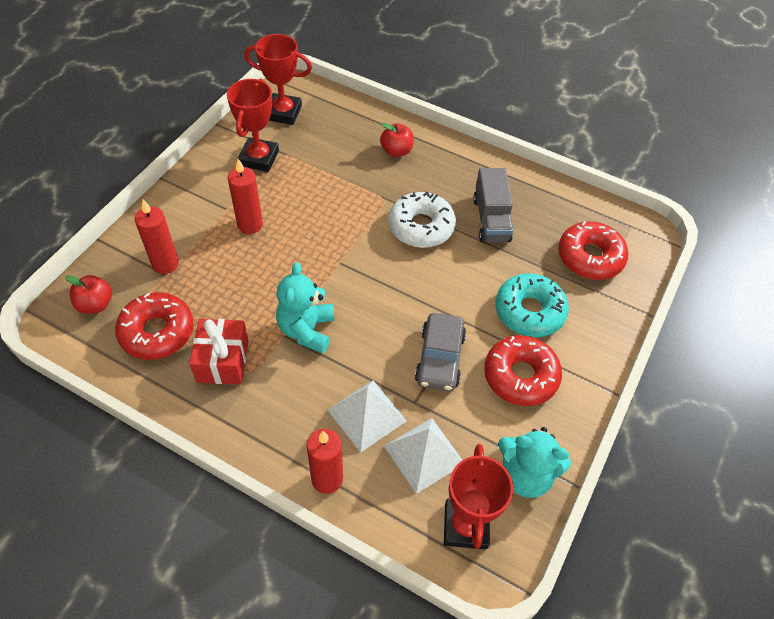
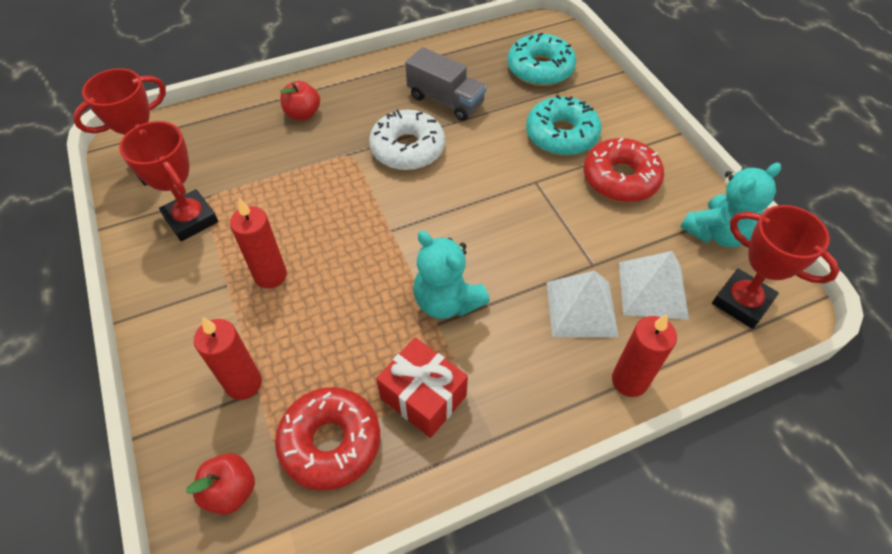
camera: 50 degrees left, 0 degrees up
grey car [415,313,466,391] -> none
red donut [558,221,628,280] -> turquoise donut [507,33,576,86]

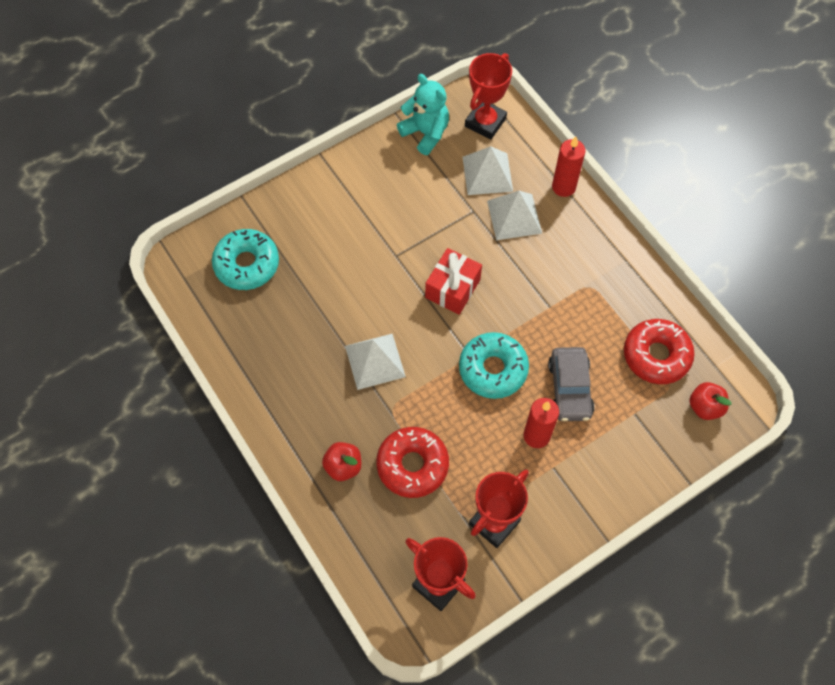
camera: 100 degrees left, 10 degrees up
red candle [194,317,262,400] -> none
white donut [369,109,445,170] -> white pyramid [345,334,406,390]
red gift [376,337,468,438] -> red gift moved to [425,248,482,315]
grey truck [405,47,486,121] -> none
turquoise teddy bear [414,231,490,319] -> none
turquoise donut [526,95,602,156] -> turquoise donut moved to [459,332,529,399]
red donut [584,138,664,202] -> red donut moved to [376,427,449,498]
none -> grey car [548,347,595,421]

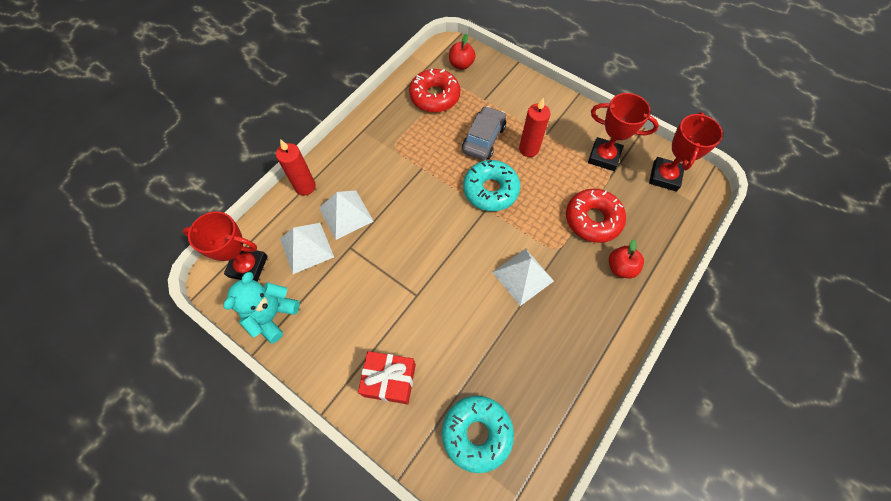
camera: 110 degrees left, 0 degrees up
red gift [425,248,482,315] -> red gift moved to [358,351,416,404]
grey car [548,347,595,421] -> grey car turned 45 degrees counterclockwise [462,106,506,160]

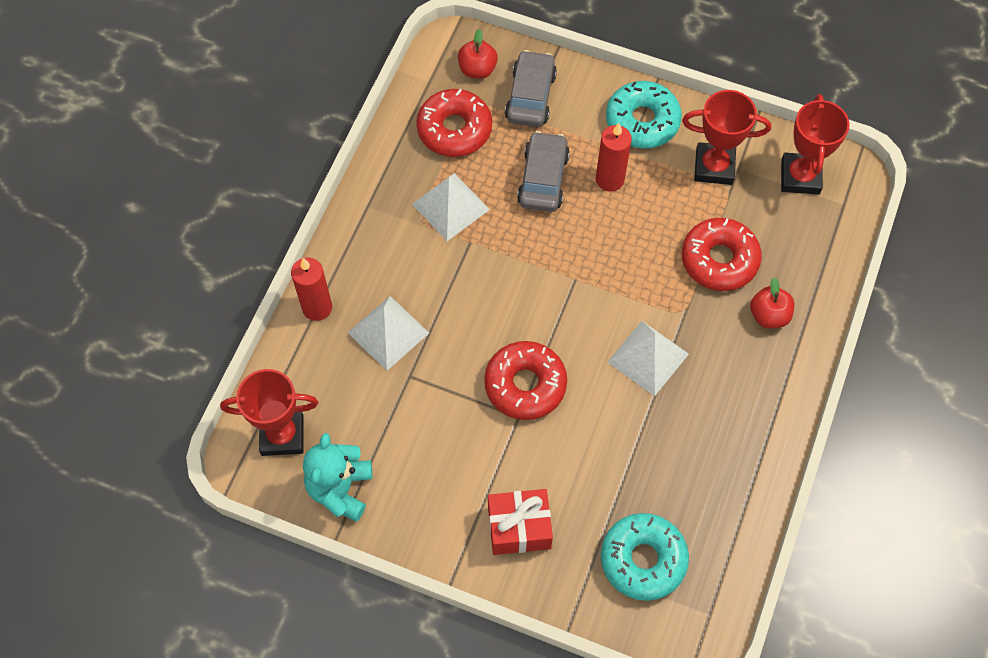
camera: 15 degrees left, 0 degrees up
white pyramid [280,223,334,274] -> white pyramid moved to [412,173,490,241]
turquoise donut [463,160,520,211] -> turquoise donut moved to [606,81,682,148]
none -> red donut [484,341,567,420]
none -> grey car [505,50,557,127]

